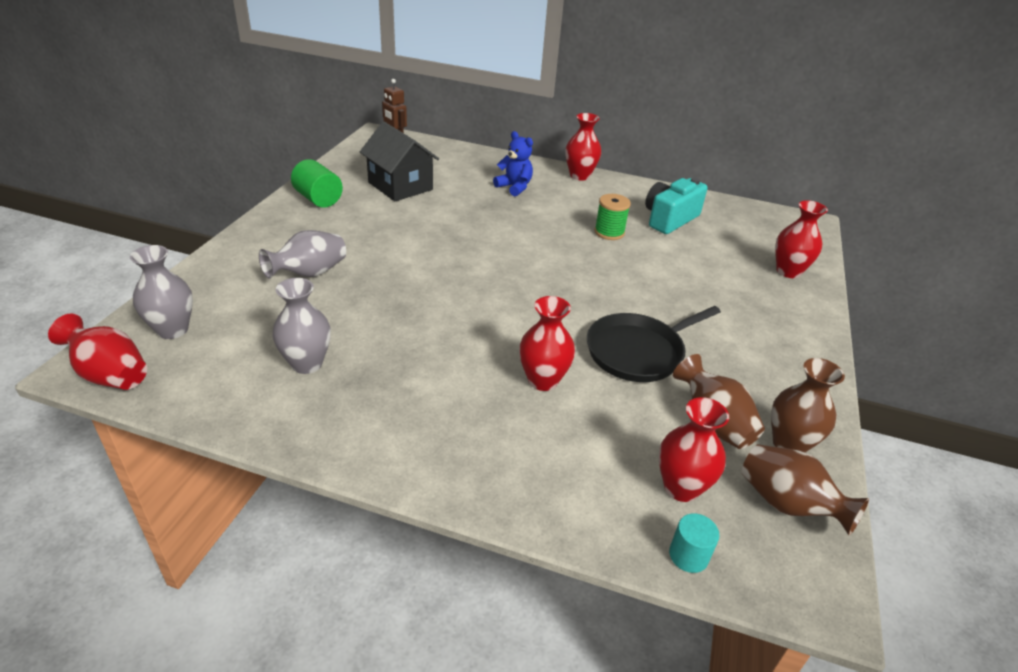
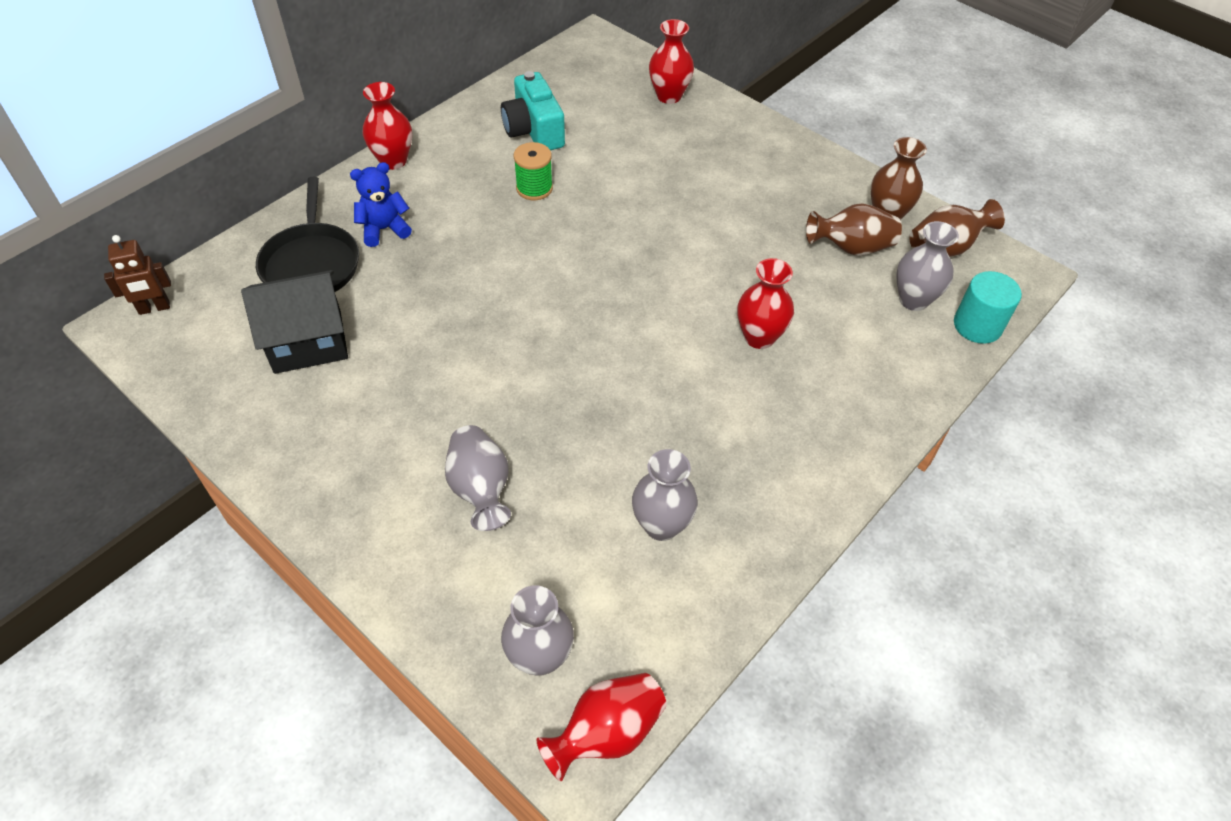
camera: 65 degrees left, 15 degrees up
green cylinder [291,159,343,208] -> none
black pan [587,306,721,382] -> black pan moved to [256,177,359,292]
red vase [659,397,729,502] -> grey vase [896,221,959,311]
turquoise cylinder [669,513,720,573] -> turquoise cylinder [954,271,1022,344], size x1.57

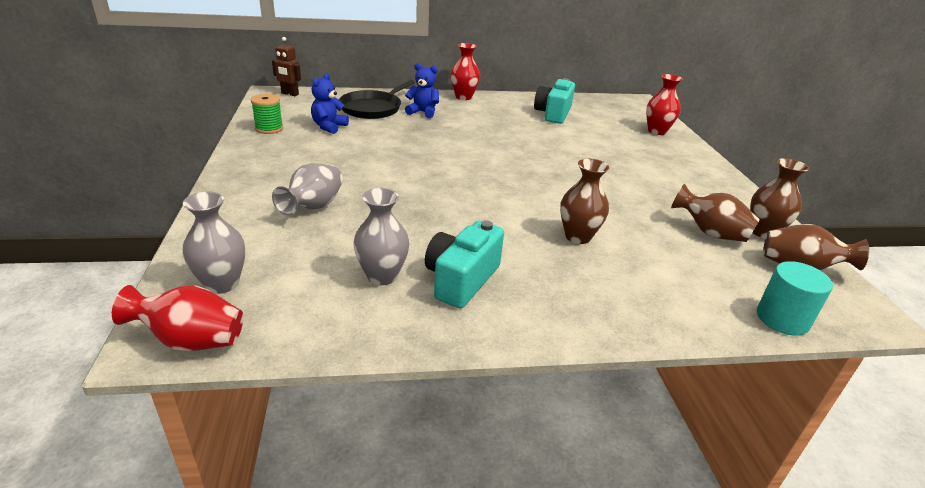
camera: 40 degrees right, 20 degrees down
black house [241,270,348,374] -> blue teddy bear [311,73,349,134]
green spool [514,142,553,200] -> green spool moved to [251,94,283,134]
red vase [737,258,794,349] -> brown vase [560,159,609,244]
grey vase [896,221,959,311] -> none
none -> turquoise camera [425,220,504,308]

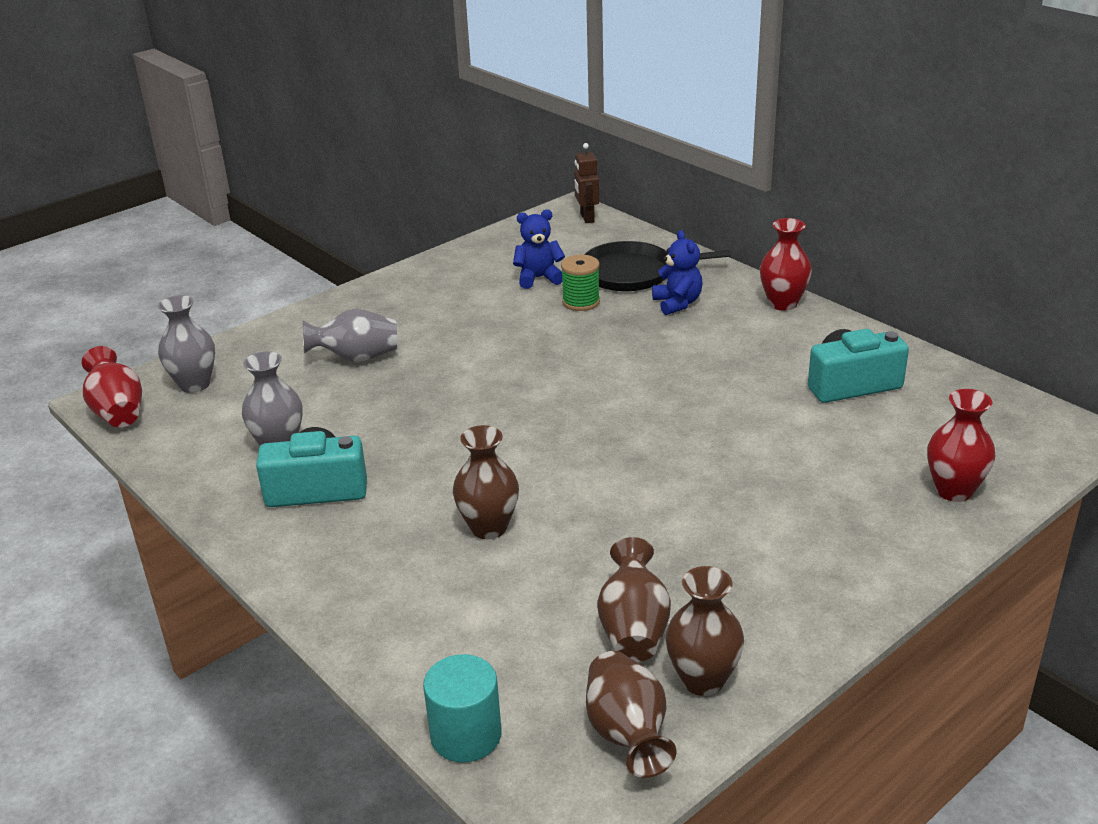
camera: 60 degrees right, 0 degrees up
green spool [251,94,283,134] -> green spool moved to [561,255,600,311]

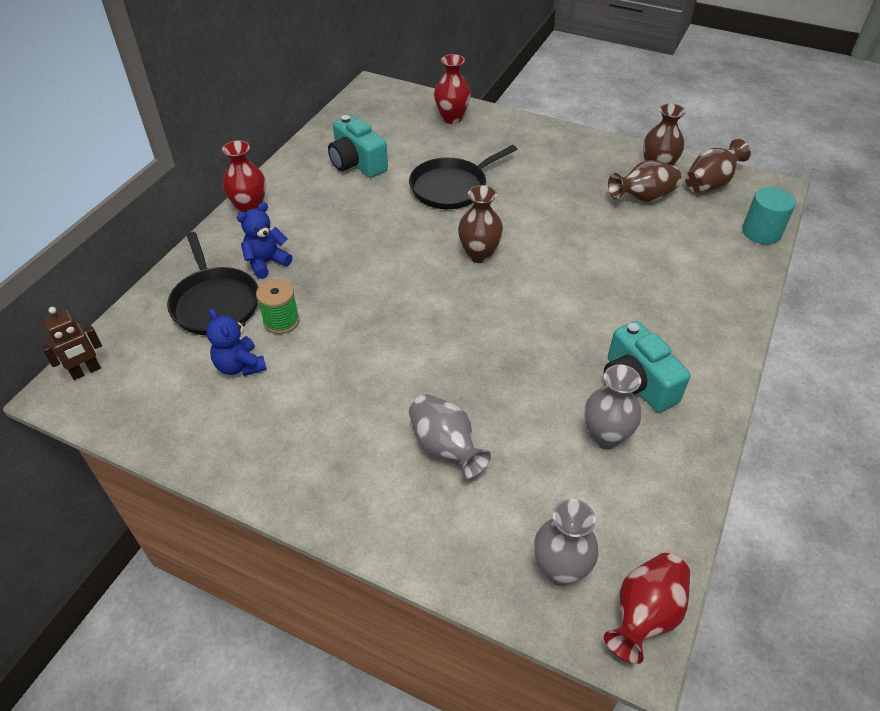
camera: 115 degrees left, 15 degrees up
brown vase [453,425,519,539] -> brown vase moved to [458,185,503,263]
none -> black pan [409,145,517,209]

